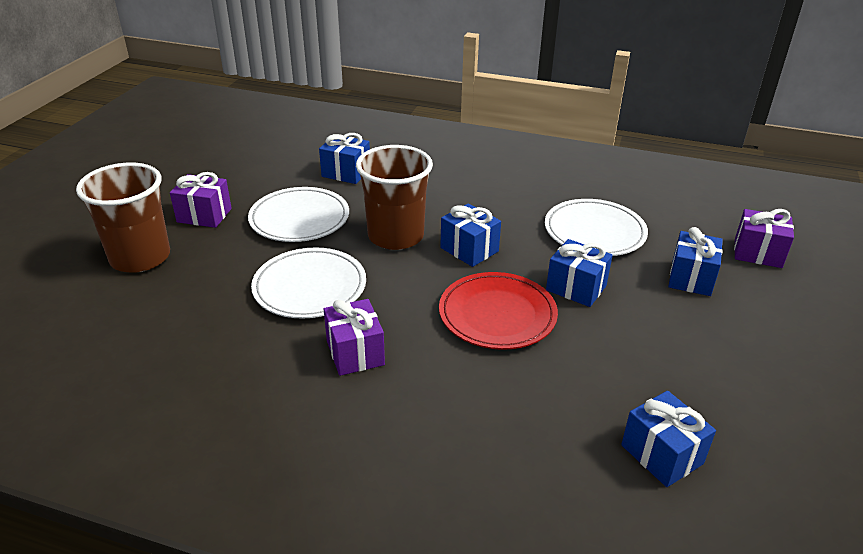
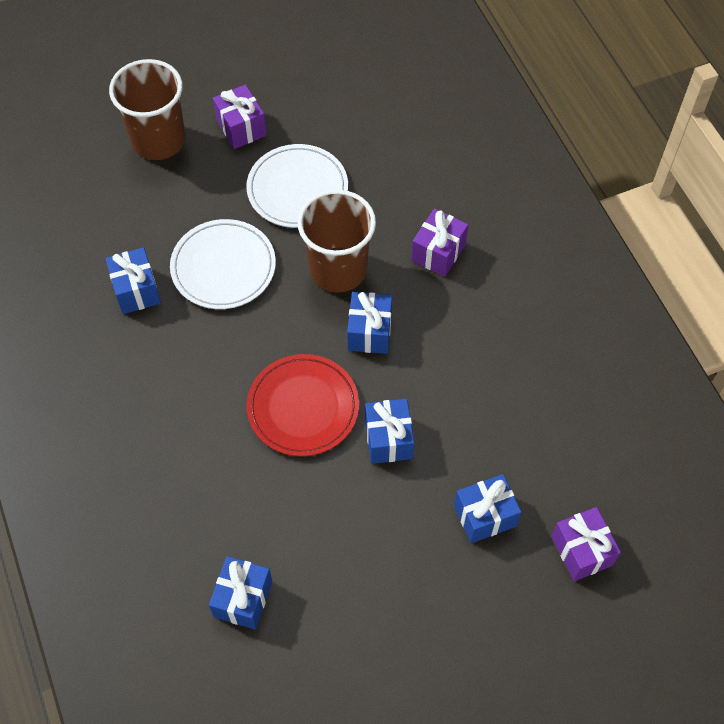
camera: 50 degrees right, 25 degrees up
blue gift [319,133,370,184] -> blue gift moved to [106,247,161,314]
purple gift [324,299,385,376] -> purple gift moved to [411,208,468,277]
white plate [545,199,648,256] -> none

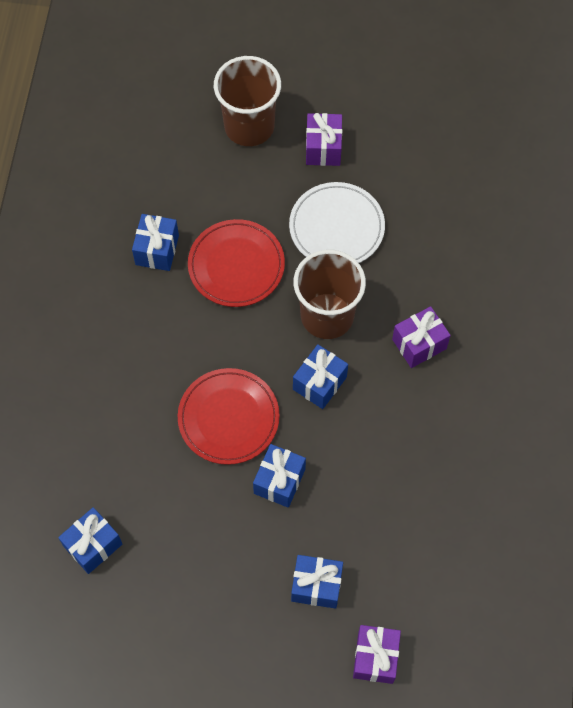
camera: 30 degrees right, 5 degrees up
white plate [170,219,276,309] -> red plate [188,219,285,307]

